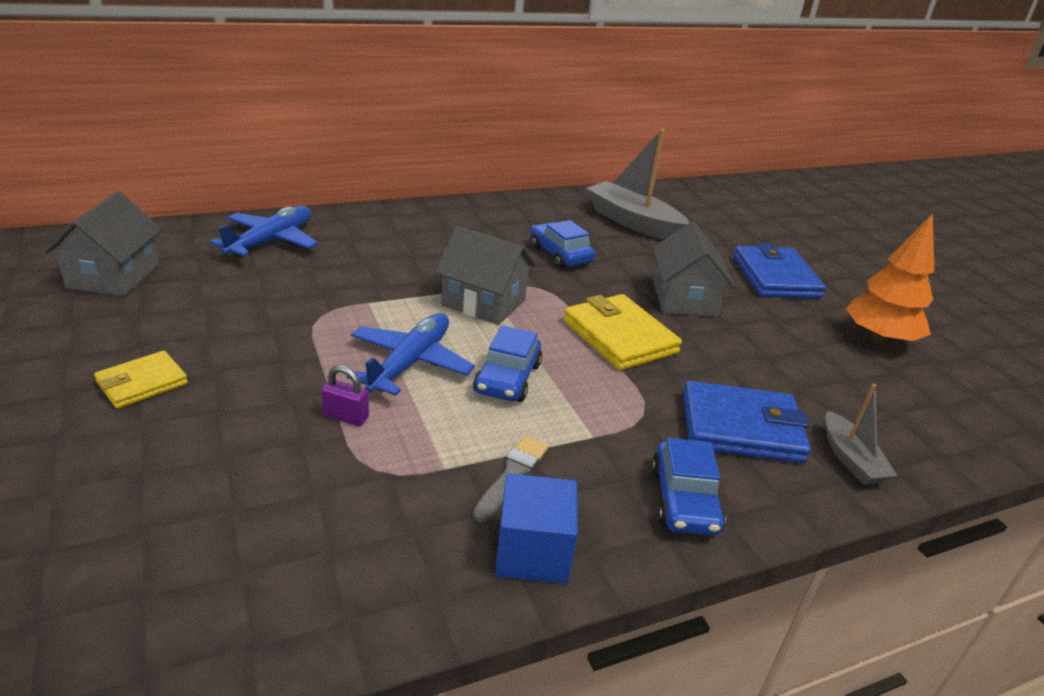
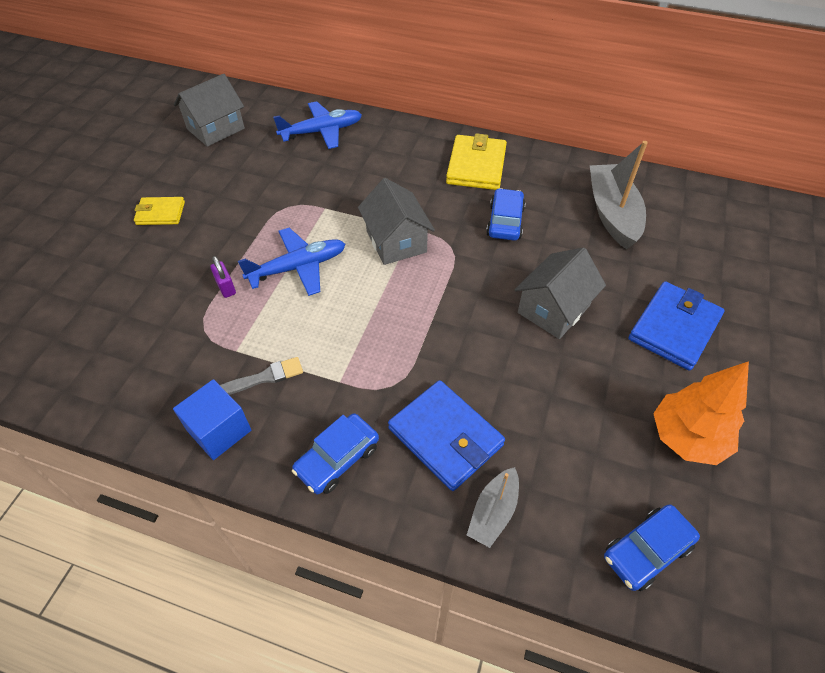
camera: 45 degrees right, 20 degrees up
blue car [473,325,542,402] -> blue car moved to [604,504,700,591]
yellow wallet [563,294,682,370] -> yellow wallet moved to [446,133,507,190]

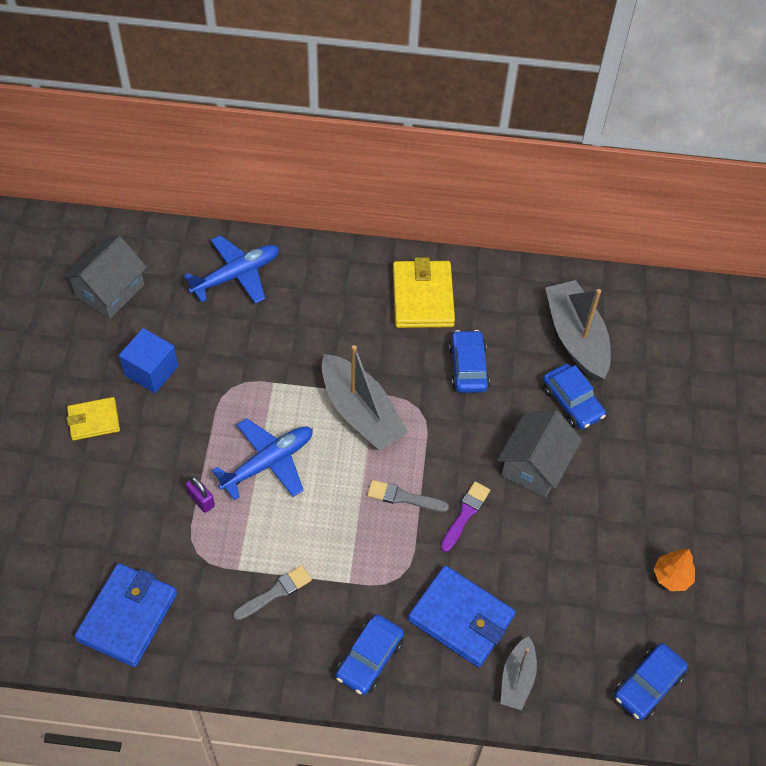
camera: 15 degrees left, 5 degrees up
blue cube [173,379,251,460] -> blue cube moved to [119,328,178,393]
grey house [358,178,435,265] -> grey boat [322,345,408,450]
blue wallet [628,281,725,371] -> blue wallet moved to [74,563,177,667]
orange tree [653,361,749,465] -> orange tree [654,549,695,591], size x0.57
none -> grey brush [367,480,449,512]
none -> purple brush [441,482,490,552]
none -> blue car [543,364,606,429]

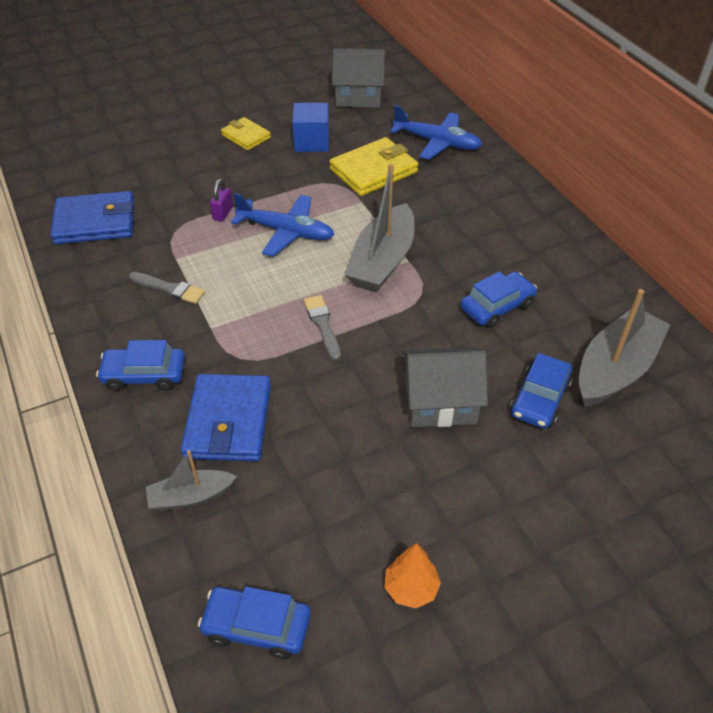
camera: 60 degrees right, 10 degrees down
yellow wallet [393,257,455,328] -> yellow wallet moved to [329,137,418,196]
purple brush [441,482,490,552] -> none

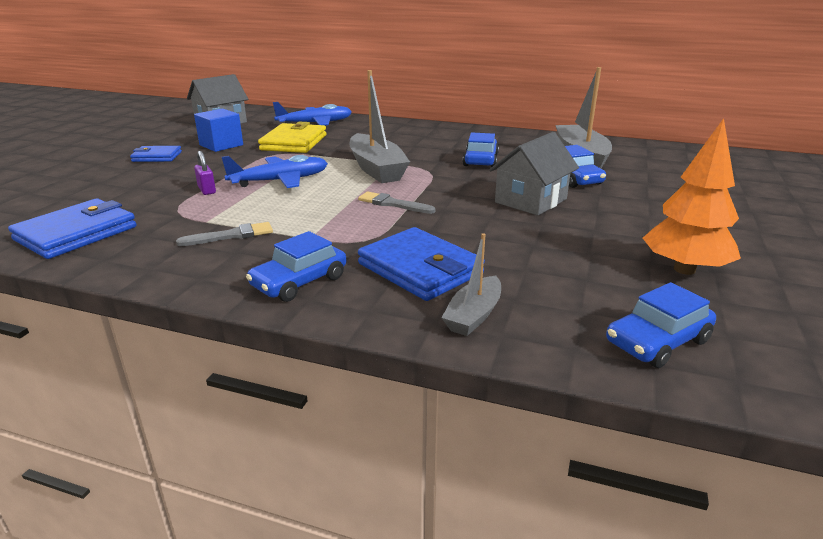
camera: 45 degrees left, 20 degrees down
yellow wallet [221,117,271,150] -> blue wallet [130,146,182,162]
orange tree [385,543,441,608] -> orange tree [643,118,741,275], size x1.75

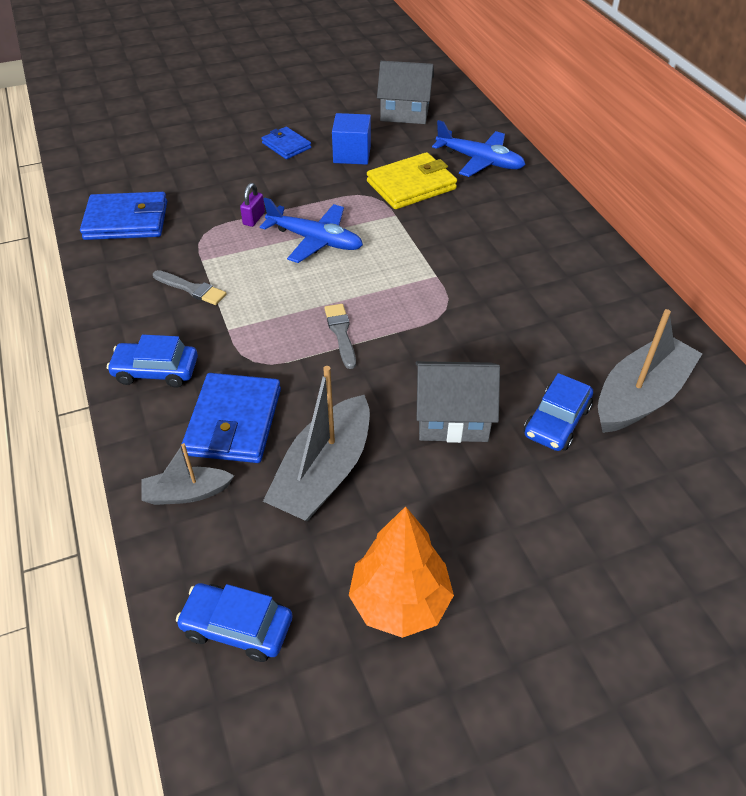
camera: 50 degrees right, 20 degrees up
grey boat [349,70,410,183] -> grey boat moved to [263,366,370,522]
blue car [463,132,499,167] -> none

